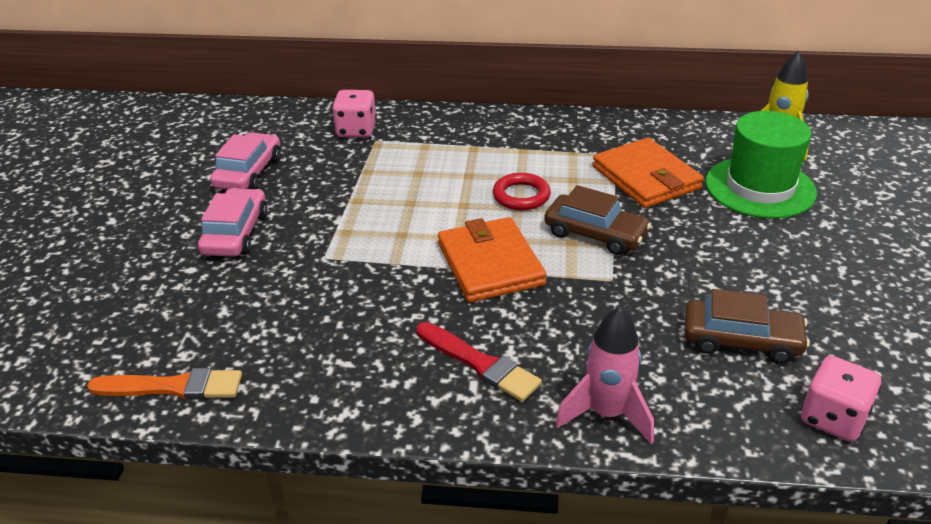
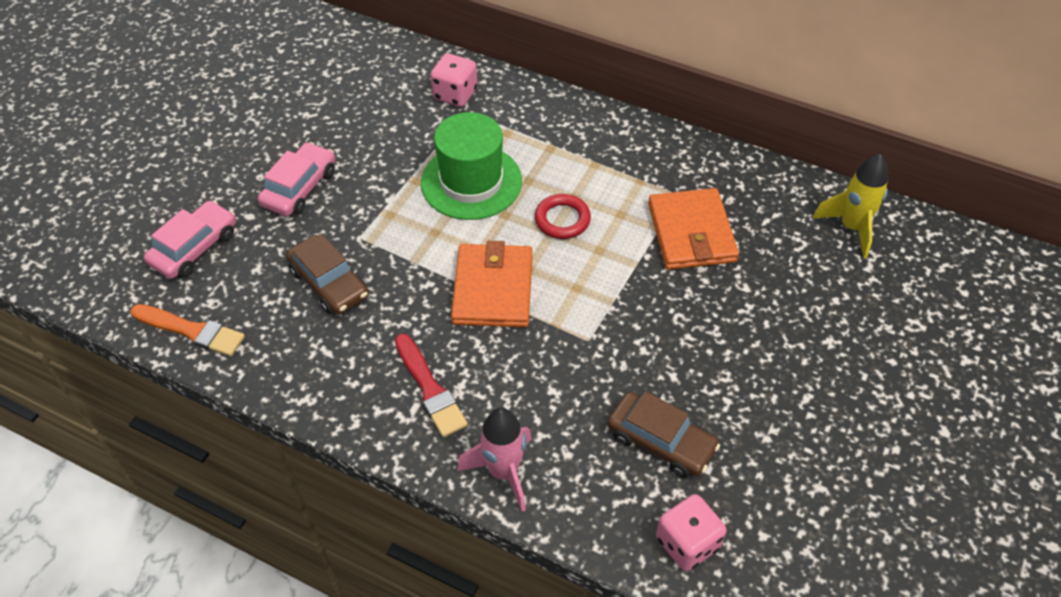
camera: 20 degrees right, 15 degrees up
pink car [210,132,281,190] -> pink car moved to [144,200,236,279]
brown car [544,185,651,255] -> brown car moved to [286,234,369,315]
green hat [706,111,817,218] -> green hat moved to [421,112,522,220]

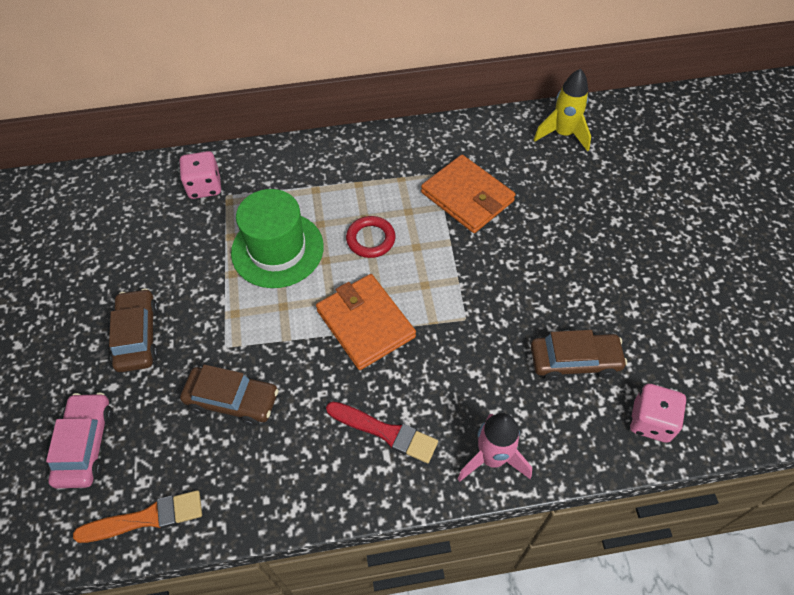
camera: 35 degrees left, 5 degrees up
pink car [258,142,335,216] -> brown car [109,288,159,372]

